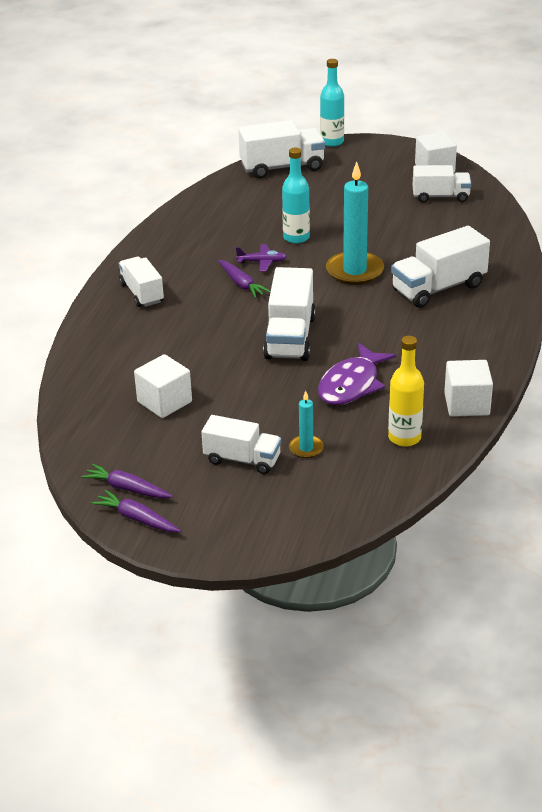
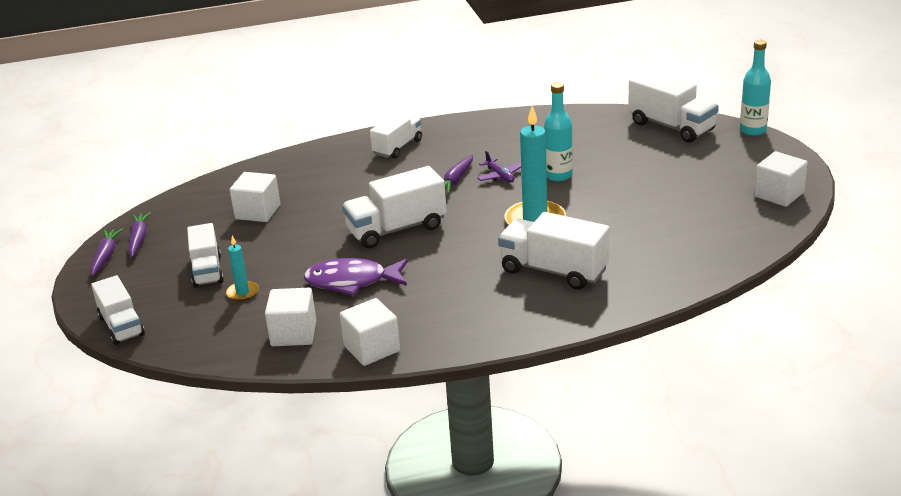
camera: 60 degrees right, 5 degrees down
yellow bottle [388,336,424,447] -> white cube [265,288,316,346]
white truck [413,165,471,203] -> white truck moved to [91,275,145,345]

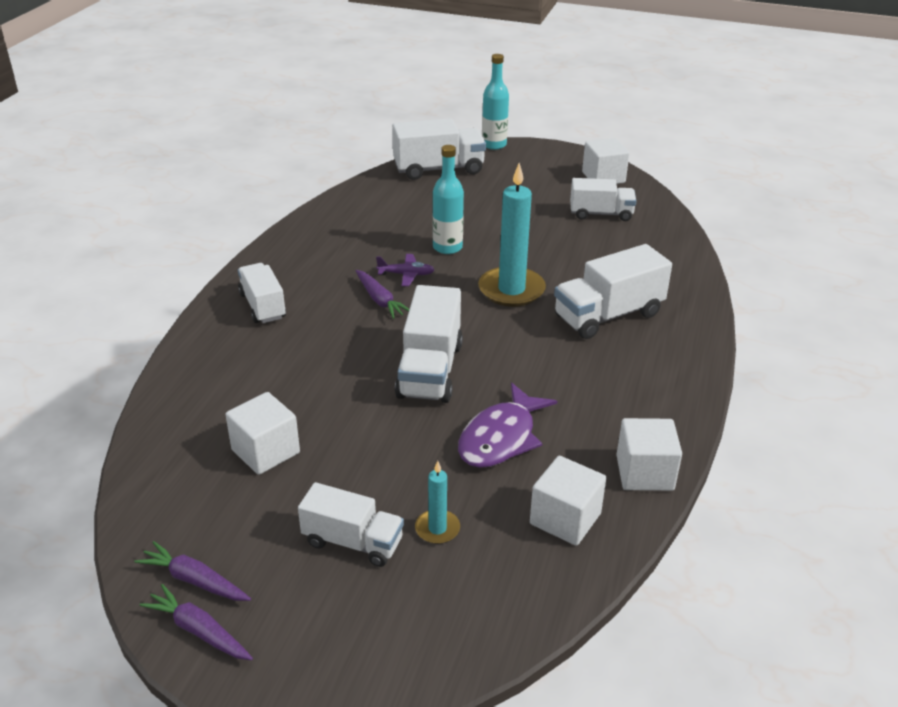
camera: 60 degrees left, 5 degrees up
white truck [91,275,145,345] -> white truck moved to [570,178,636,221]

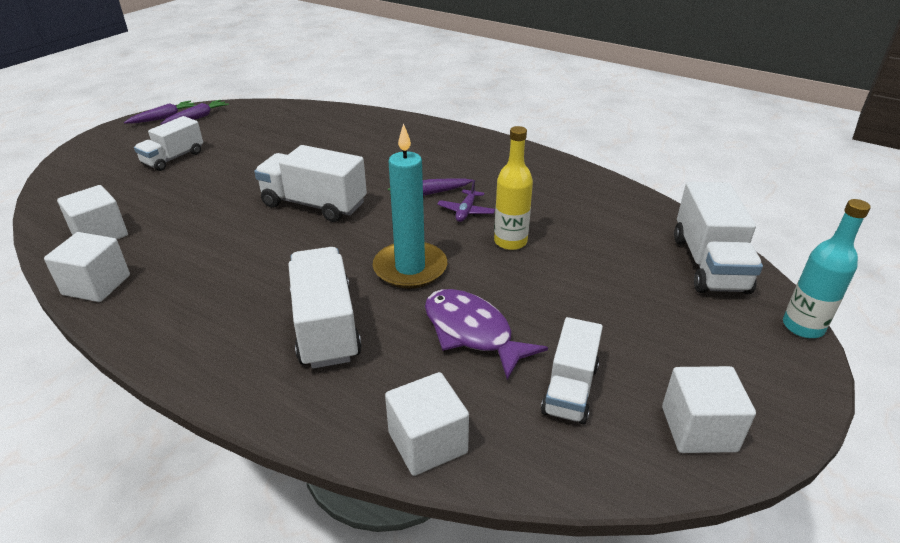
camera: 105 degrees right, 0 degrees up
white cube [225,392,300,475] -> white cube moved to [385,372,469,476]
white truck [238,263,286,323] -> none
turquoise candle [415,461,460,544] -> none
turquoise bottle [432,145,464,254] -> yellow bottle [494,126,533,250]
purple fish [458,383,557,468] -> purple fish moved to [425,289,548,380]

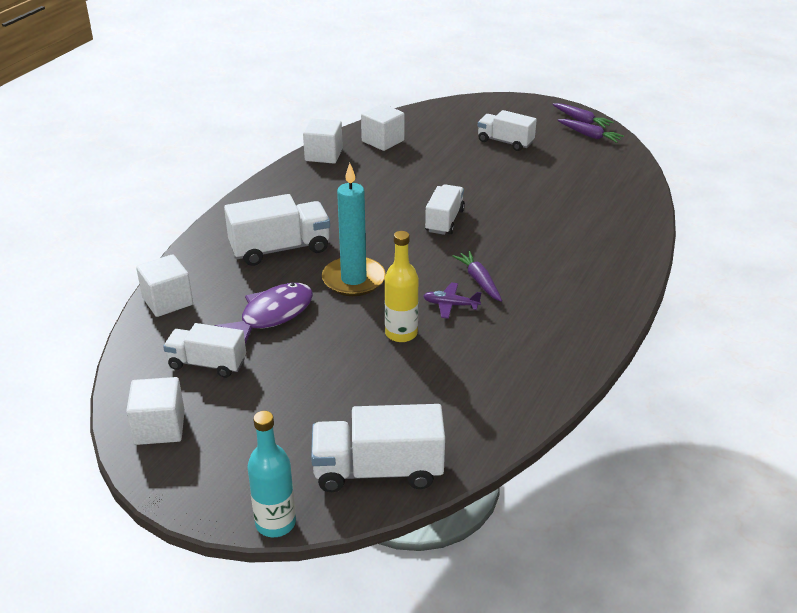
camera: 85 degrees right, 0 degrees up
white truck [254,145,367,222] -> white truck [425,184,465,235], size x0.67

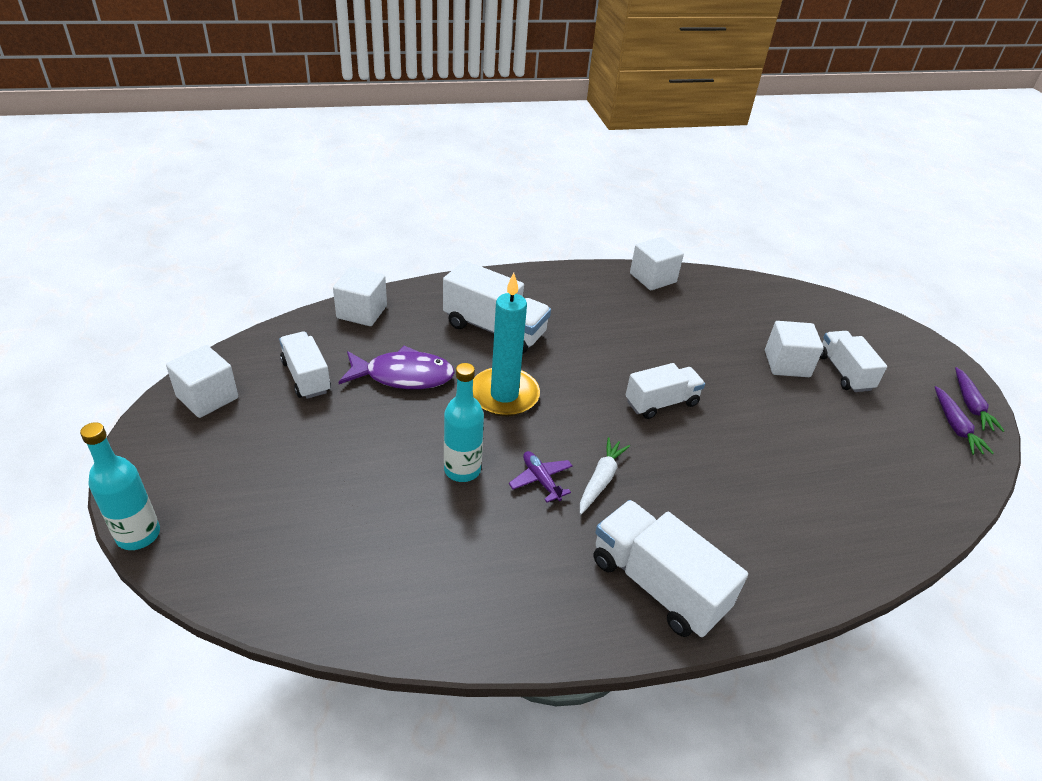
camera: 45 degrees right, 5 degrees up
white truck [311,404,445,492] -> white truck moved to [594,500,748,637]
white cube [361,104,405,151] -> white cube moved to [765,321,824,377]
yellow bottle [385,231,418,342] -> turquoise bottle [444,363,484,482]
purple carrot [453,251,502,302] -> white carrot [580,437,630,514]

